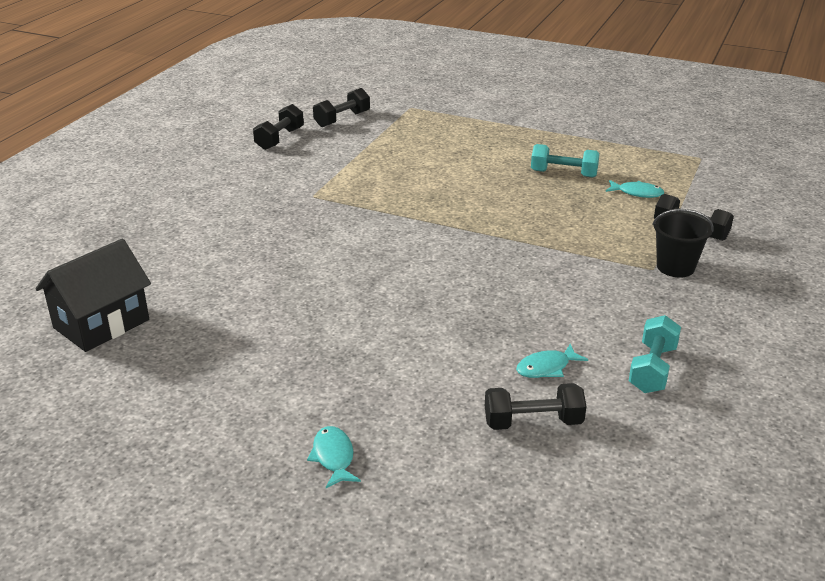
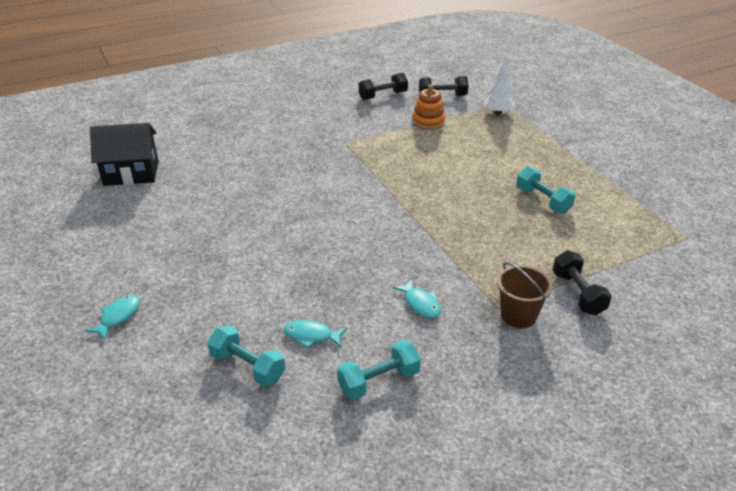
camera: 40 degrees right, 5 degrees up
black dumbbell [485,383,586,430] -> turquoise dumbbell [207,325,285,387]
turquoise fish [606,180,664,198] -> turquoise fish moved to [393,279,441,318]
black bucket [652,209,714,278] -> brown bucket [497,262,553,328]
none -> orange stacking toy [412,84,445,130]
none -> white tree [483,61,515,115]

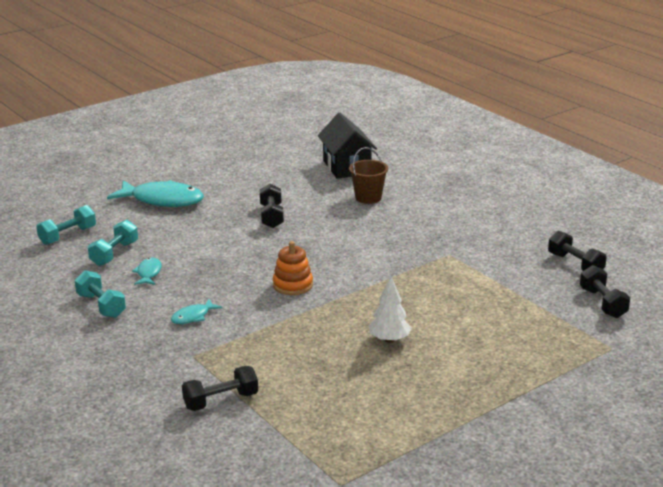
camera: 80 degrees right, 10 degrees down
turquoise fish [86,295,140,340] -> turquoise fish [107,180,204,207], size x2.11
orange stacking toy [412,84,445,130] -> orange stacking toy moved to [273,241,313,295]
white tree [483,61,515,115] -> white tree moved to [369,276,411,343]
brown bucket [497,262,553,328] -> brown bucket moved to [349,147,388,204]
turquoise dumbbell [516,166,576,214] -> turquoise dumbbell moved to [36,205,96,245]
none -> black dumbbell [260,184,284,228]

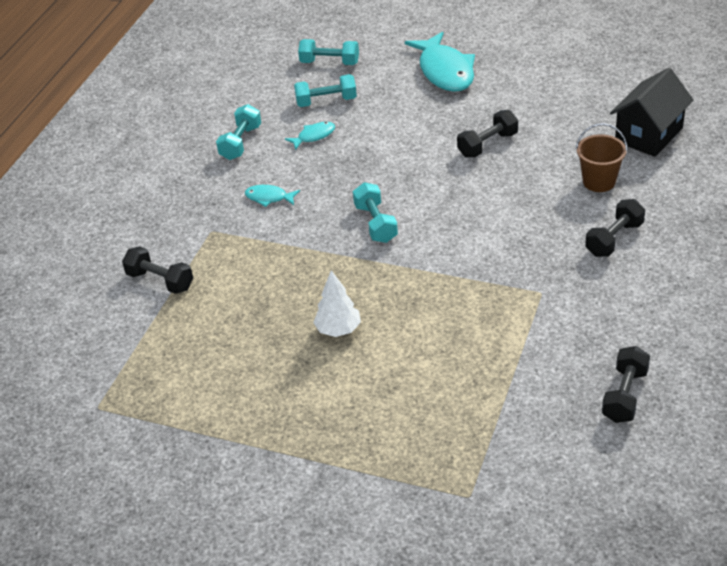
camera: 60 degrees right, 15 degrees up
orange stacking toy [273,241,313,295] -> turquoise dumbbell [353,182,398,243]
black dumbbell [580,265,630,318] -> black dumbbell moved to [585,199,645,257]

